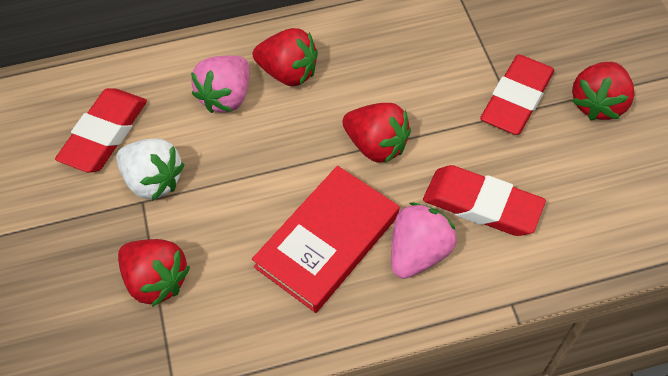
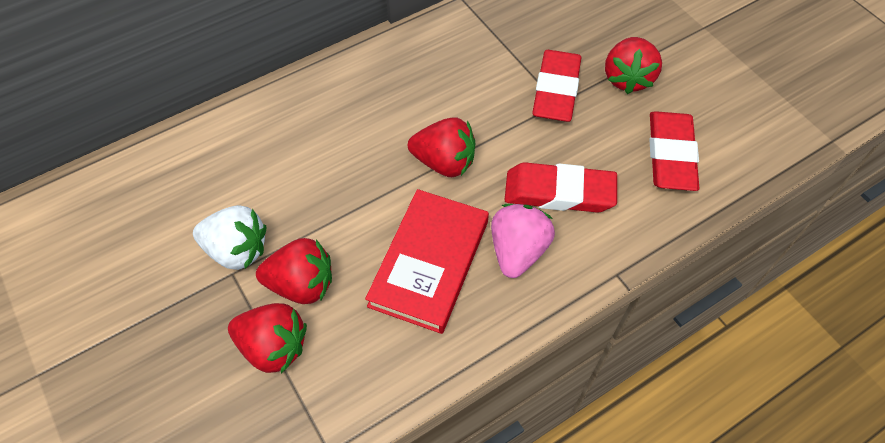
camera: 20 degrees left, 0 degrees up
red eraser [55,88,147,173] -> red eraser moved to [649,111,699,191]
pink strawberry [191,56,250,113] -> none
red strawberry [253,28,318,86] -> red strawberry moved to [256,238,332,304]

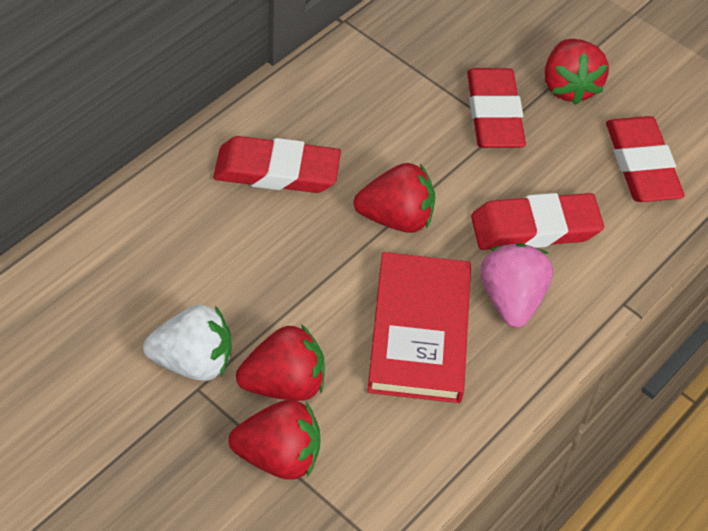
camera: 20 degrees left, 5 degrees down
none -> red eraser [213,136,341,193]

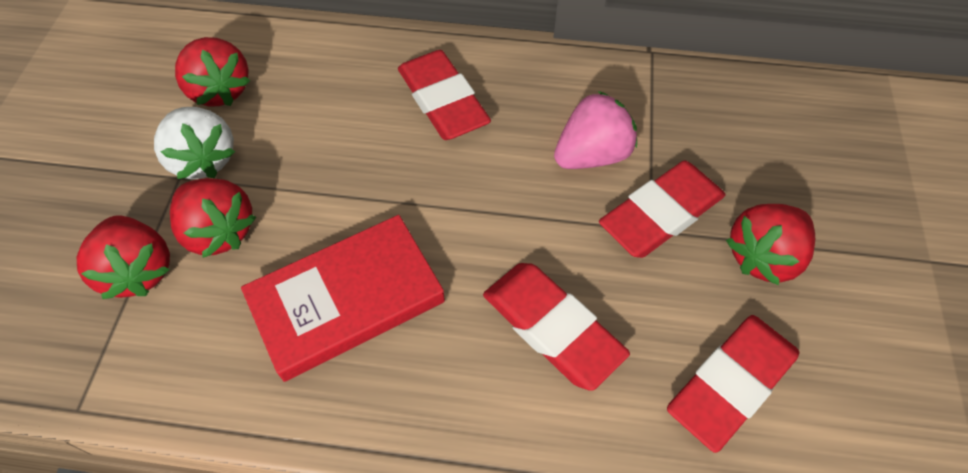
camera: 60 degrees right, 5 degrees up
red strawberry [354,163,435,233] -> red strawberry moved to [175,37,250,106]
pink strawberry [481,243,553,328] -> pink strawberry moved to [554,91,637,169]

